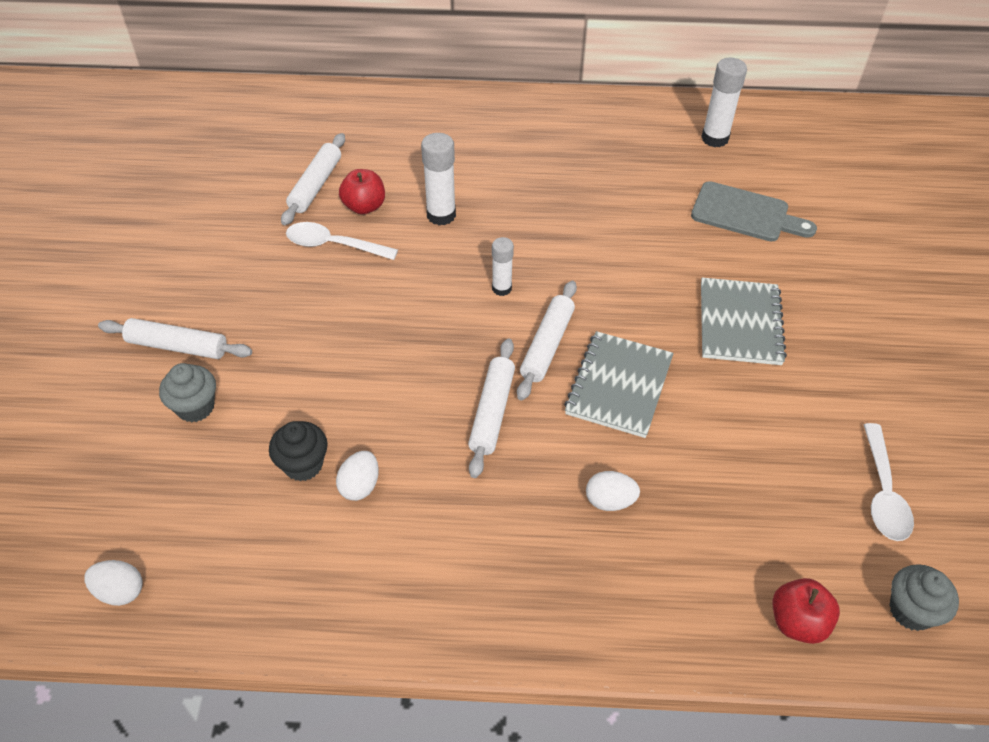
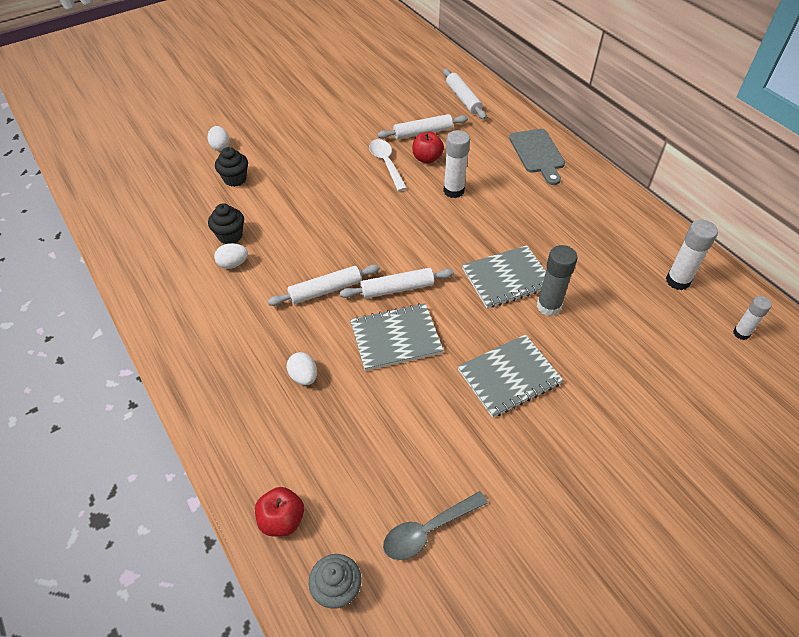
camera: 55 degrees right, 0 degrees up
white egg [84,560,143,606] -> white egg moved to [208,126,230,151]
white rolling pin [98,318,252,359] -> white rolling pin moved to [443,69,486,120]
grey cupcake [159,363,216,423] -> black cupcake [215,147,248,187]
white glue stick [492,237,514,296] -> white glue stick moved to [733,296,772,340]
grey cutting board [691,181,817,242] -> grey cutting board moved to [509,129,565,185]
white spoon [863,423,914,541] -> grey spoon [383,491,488,560]
none -> grey notebook [462,245,546,308]
none -> grey glue stick [537,245,578,316]

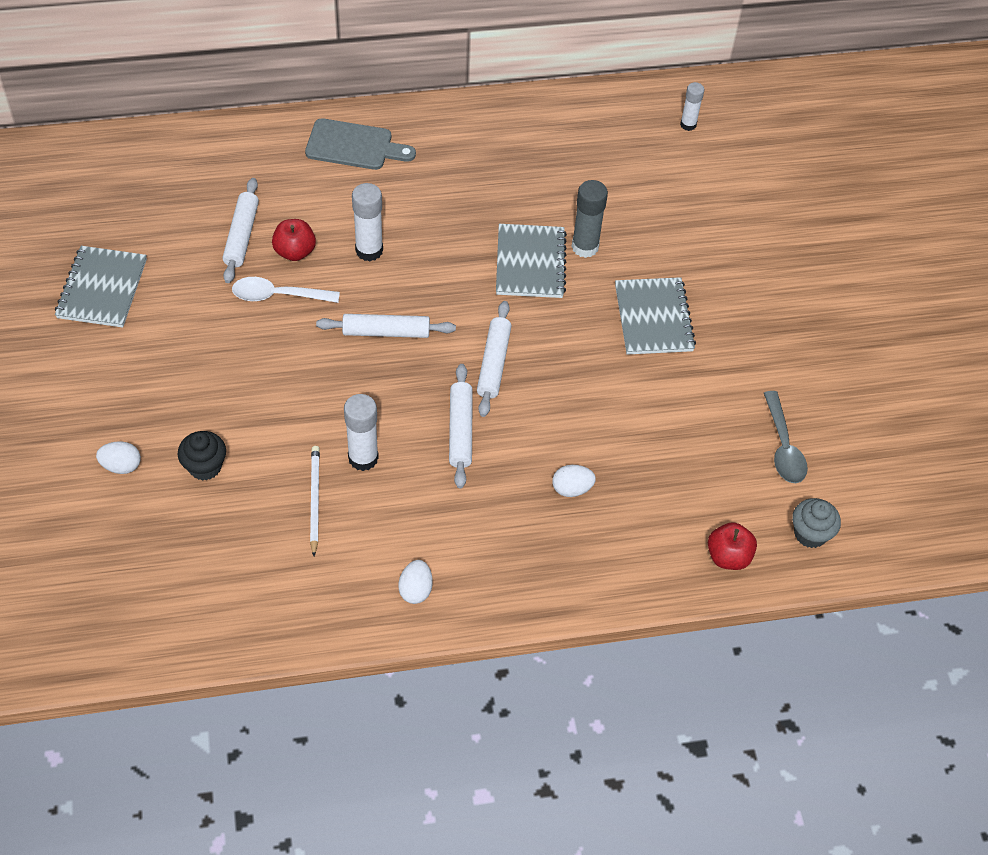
camera: 70 degrees left, 5 degrees up
black cupcake [208,203,244,244] -> white pencil [310,446,320,556]
white egg [214,243,248,269] -> white egg moved to [398,560,433,604]
grey notebook [350,303,444,371] -> grey notebook moved to [55,246,147,328]
white rolling pin [443,69,486,120] -> white rolling pin moved to [316,314,456,338]
white glue stick [666,220,718,290] -> white glue stick moved to [344,394,379,471]

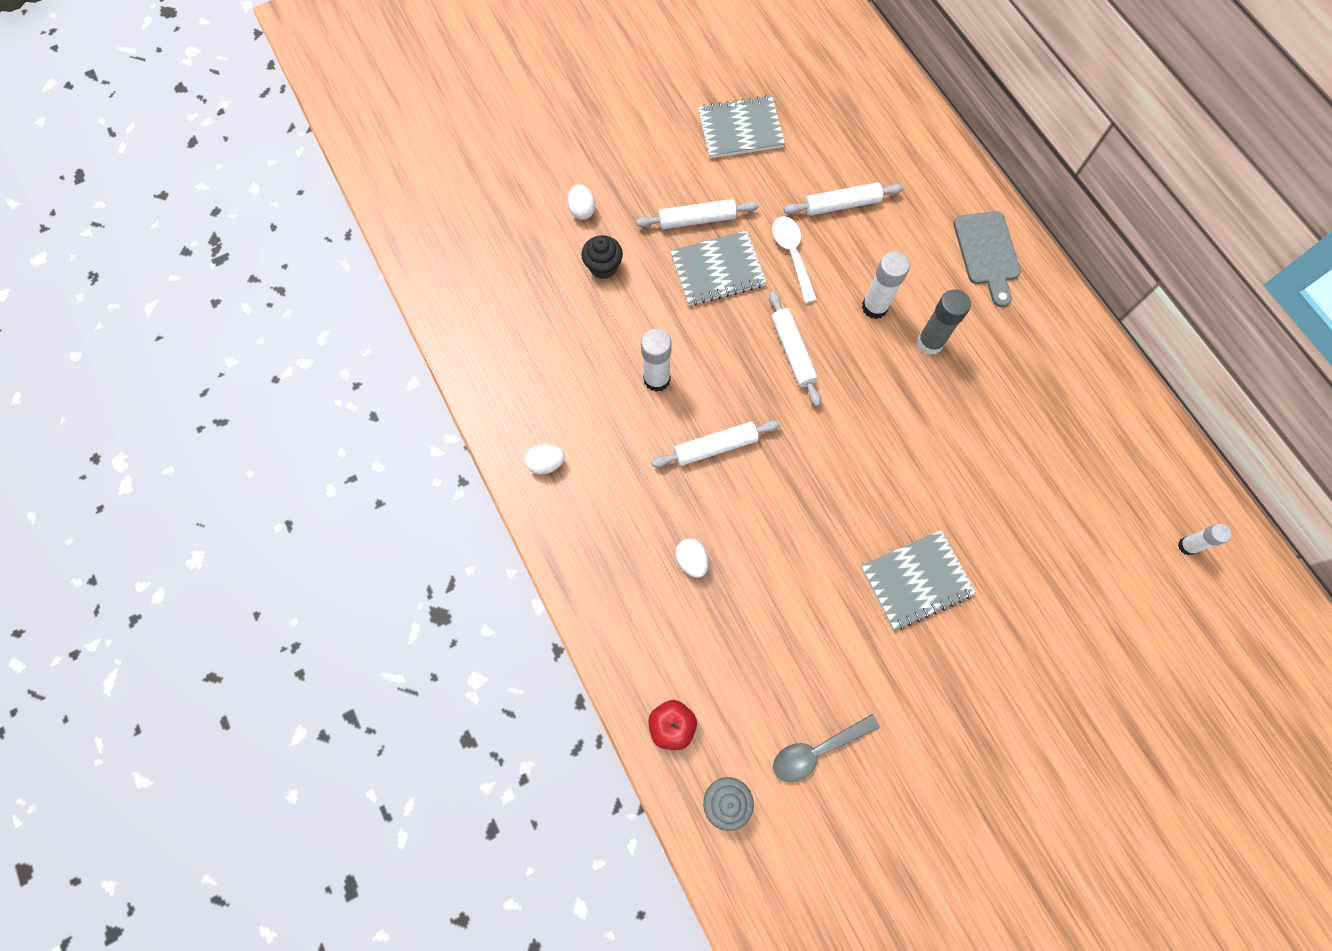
camera: 75 degrees right, 15 degrees up
red apple [272,219,316,261] -> none
white pencil [310,446,320,556] -> none
white rolling pin [477,301,511,417] -> white rolling pin moved to [636,199,759,229]
grey notebook [496,224,567,298] -> grey notebook moved to [670,231,767,306]
grey glue stick [572,180,608,258] -> grey glue stick moved to [917,289,971,355]

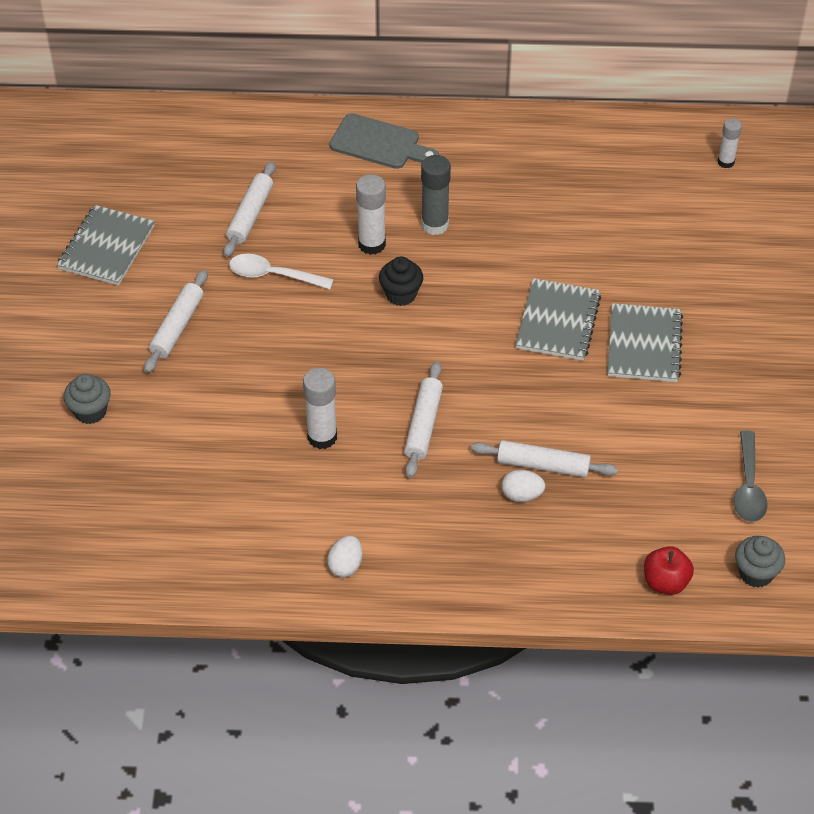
camera: 60 degrees left, 20 degrees down
white egg [568,184,595,220] -> grey cupcake [64,374,111,424]
black cupcake [581,235,623,279] -> black cupcake moved to [379,256,423,306]
grey notebook [670,231,767,306] -> grey notebook moved to [515,278,601,361]
white rolling pin [769,291,821,406] -> white rolling pin moved to [471,440,618,477]

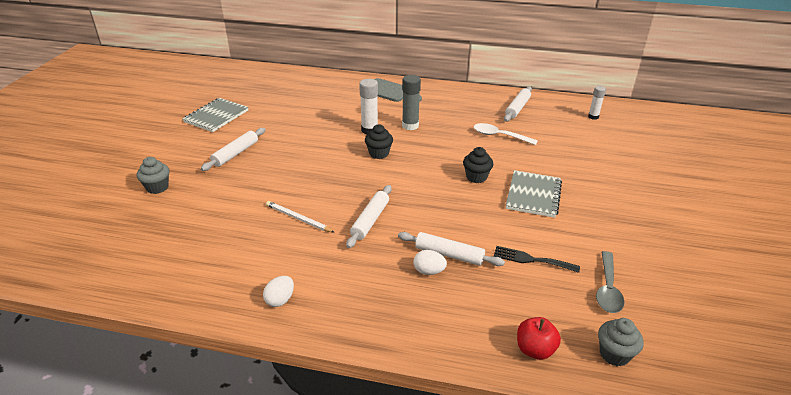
camera: 10 degrees right, 15 degrees down
white rolling pin [223,161,276,257] -> white rolling pin moved to [504,86,532,122]
white spoon [229,254,334,289] -> white spoon moved to [474,123,538,145]
white glue stick [303,368,337,449] -> white pencil [266,201,335,233]
grey notebook [515,278,601,361] -> black cupcake [463,147,493,183]
none -> black fork [494,246,580,273]

